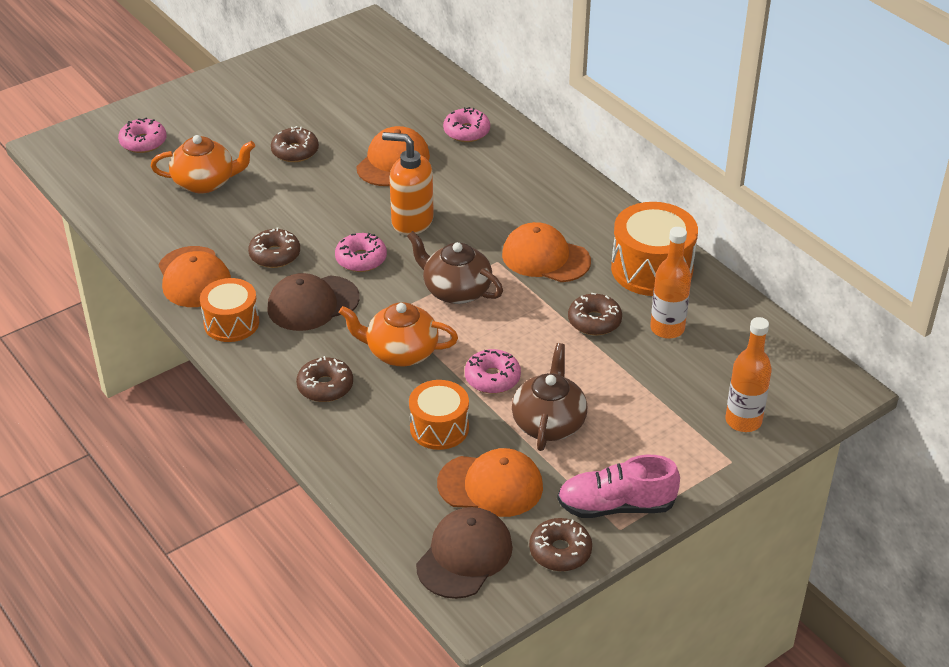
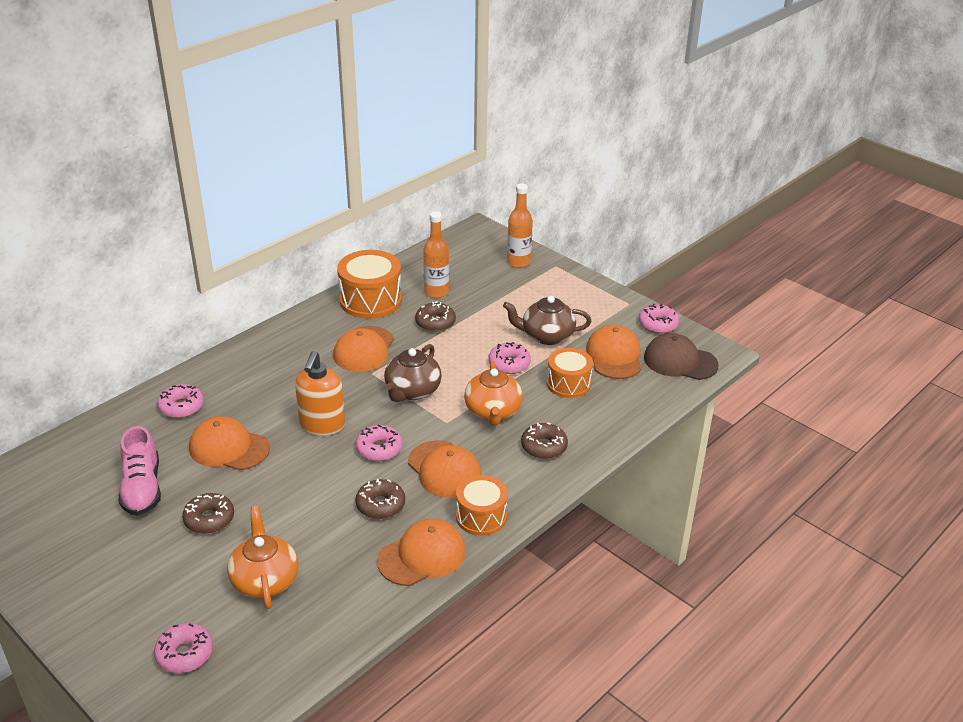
camera: 100 degrees left, 5 degrees down
brown cap [267,273,360,331] -> orange cap [408,440,482,498]
brown donut [529,518,592,571] -> pink donut [639,304,680,334]
pink shoe [557,455,680,518] -> pink shoe moved to [118,426,161,516]

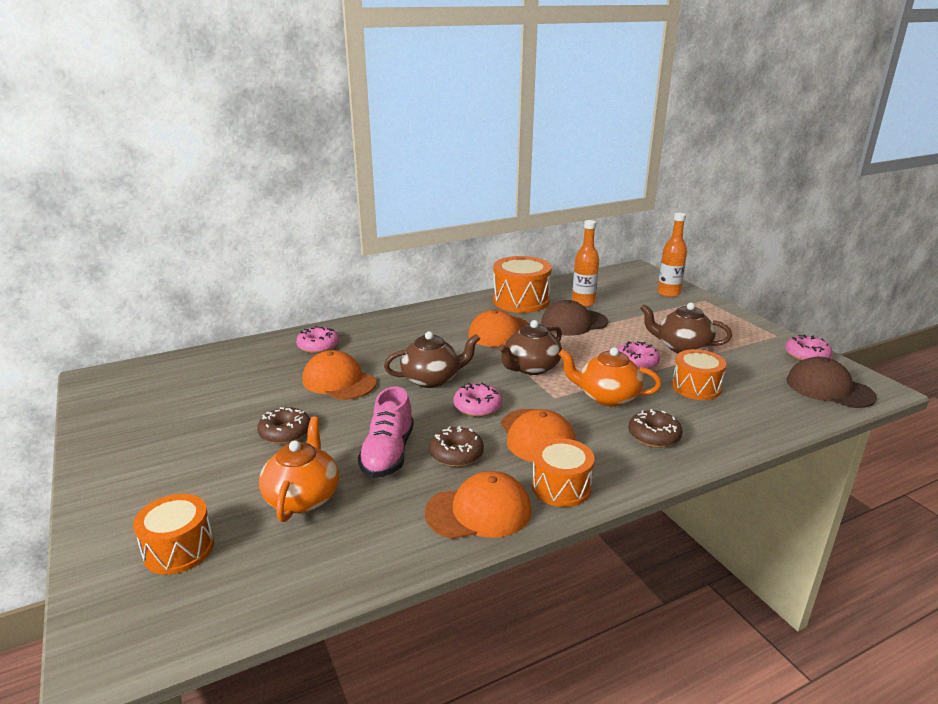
camera: 20 degrees right, 10 degrees down
pink shoe [118,426,161,516] -> pink shoe moved to [358,386,414,478]
pink donut [154,623,213,673] -> orange drum [133,494,214,575]
orange soap dispenser [295,351,345,436] -> brown teapot [384,331,480,388]
brown donut [415,301,456,332] -> brown cap [541,300,608,336]
orange teapot [464,361,523,426] -> orange teapot turned 90 degrees clockwise [559,347,662,407]
orange cap [586,325,642,379] -> none

